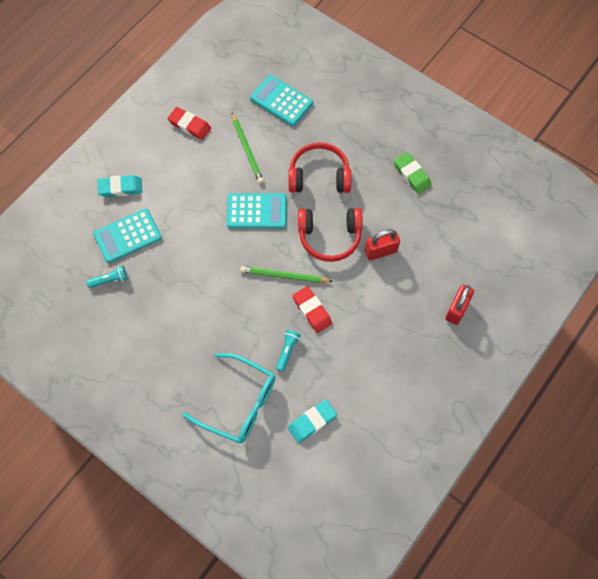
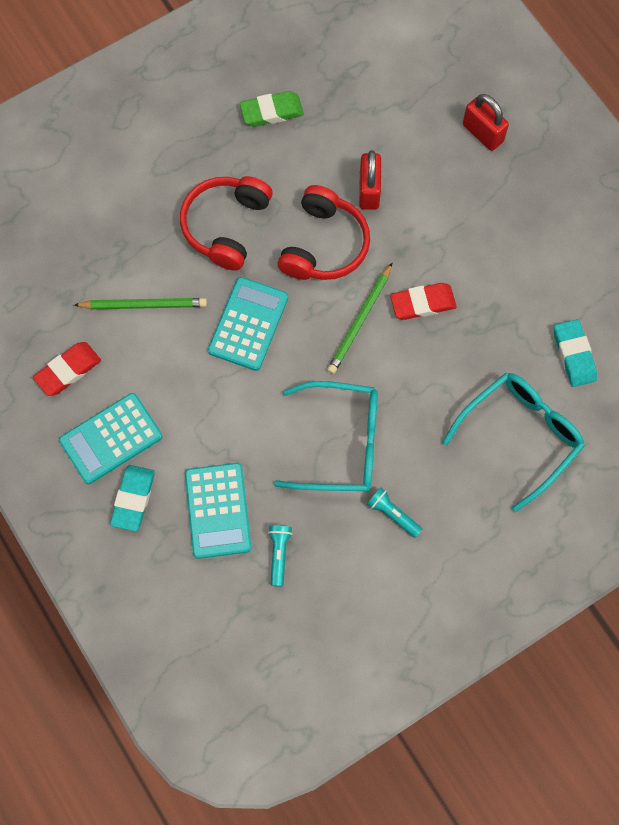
camera: 70 degrees left, 5 degrees up
turquoise calculator [250,75,313,126] -> turquoise calculator moved to [59,393,162,484]
turquoise flashlight [276,330,301,372] -> turquoise flashlight moved to [367,487,422,538]
none -> turquoise glasses [274,381,378,492]

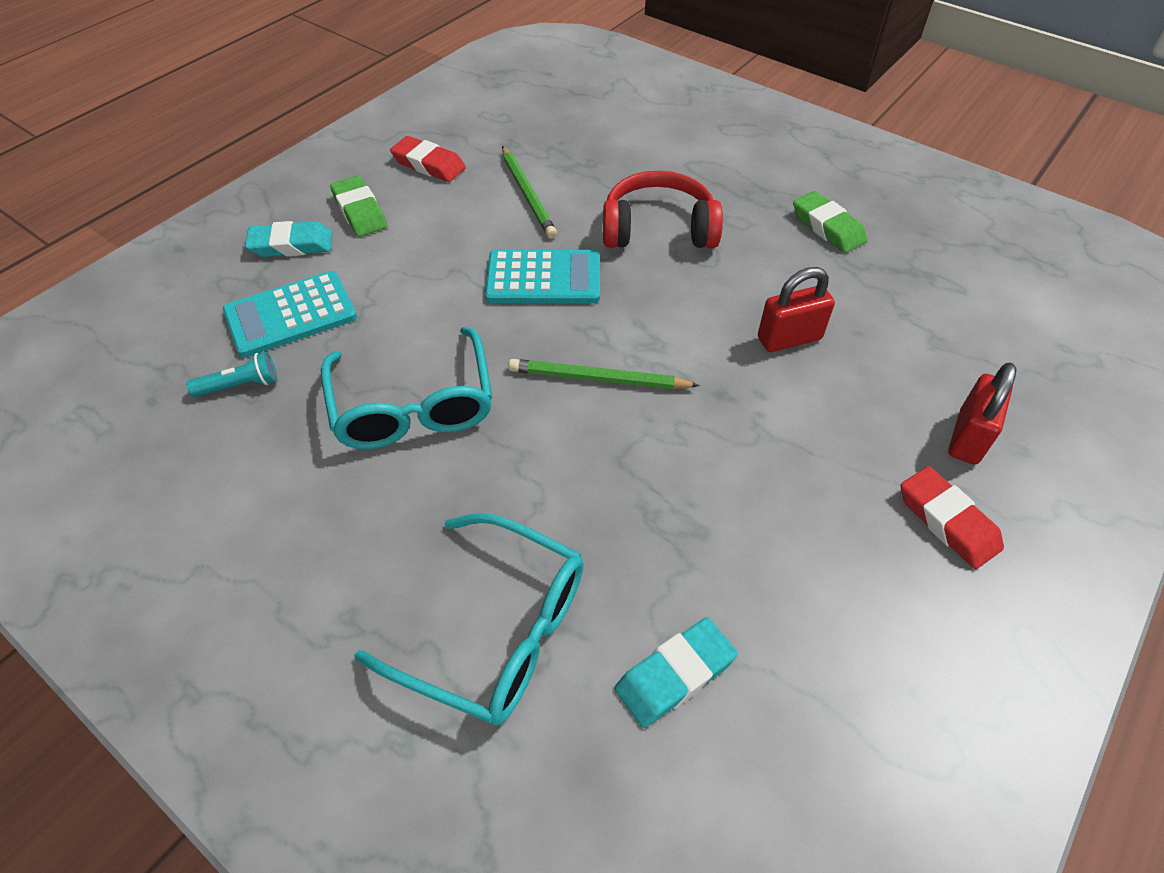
camera: 70 degrees right, 20 degrees down
turquoise calculator [59,393,162,484] -> green eraser [330,176,387,237]
red headphones [278,185,370,280] -> none
turquoise flashlight [367,487,422,538] -> none
red eraser [390,283,457,320] -> red eraser moved to [901,466,1004,569]

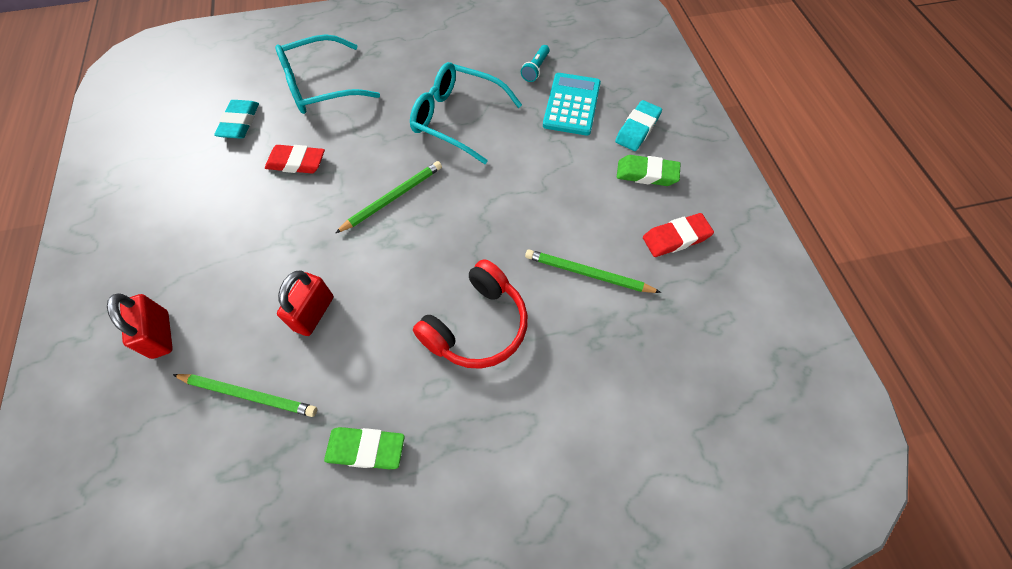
camera: 130 degrees right, 10 degrees up
turquoise calculator [485,249,600,303] -> none
red eraser [901,466,1004,569] -> red eraser moved to [265,145,325,174]
none -> green pencil [173,374,317,417]

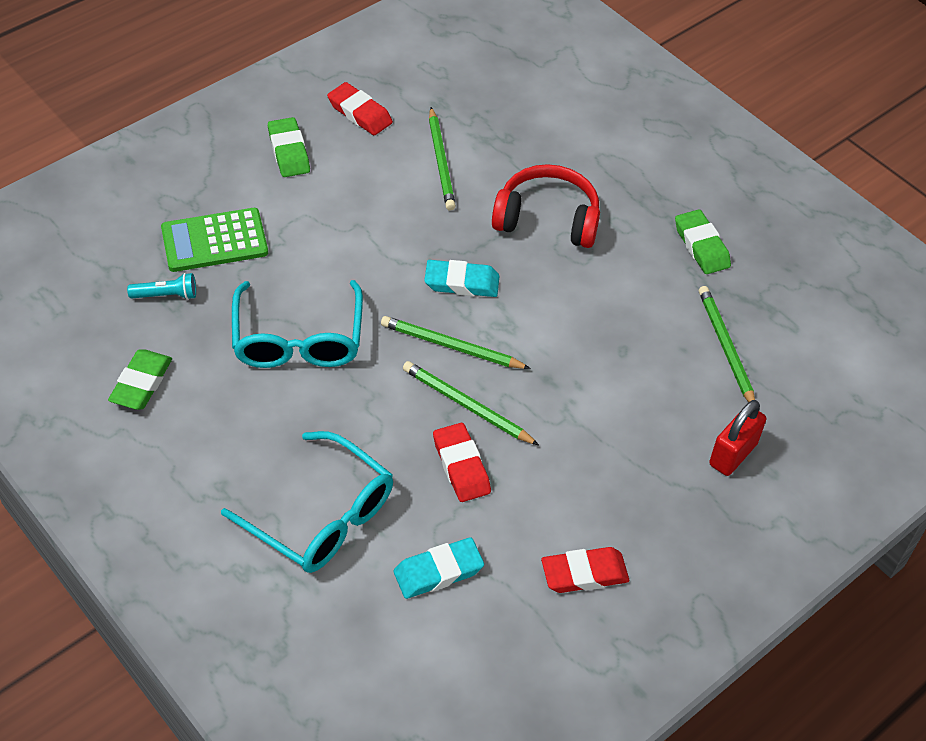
camera: 120 degrees left, 10 degrees down
red padlock [277,270,333,336] -> none
turquoise calculator [543,73,601,135] -> green calculator [161,208,268,272]
turquoise eraser [615,100,662,151] -> turquoise eraser moved to [424,260,500,297]
none -> green eraser [108,349,172,410]
none -> green pencil [403,361,539,445]
none -> red eraser [541,547,629,593]

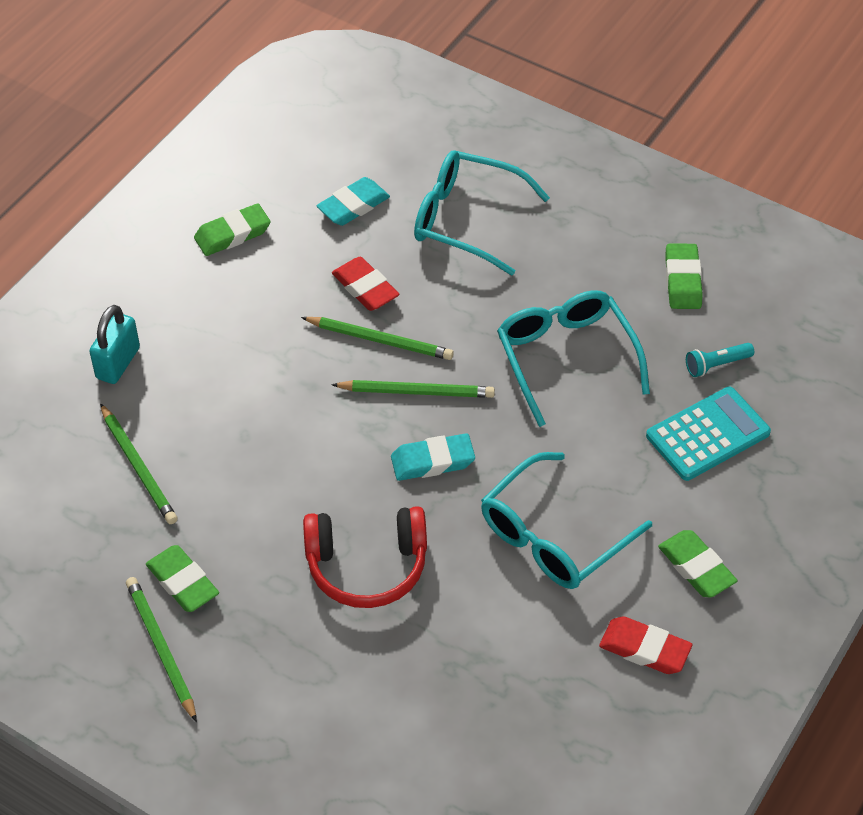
camera: 165 degrees right, 0 degrees up
green calculator [161,208,268,272] -> turquoise calculator [646,387,771,481]
green pencil [429,107,456,211] -> green pencil moved to [126,577,197,722]
red eraser [541,547,629,593] -> green eraser [194,203,271,256]
red padlock [709,400,766,476] -> turquoise padlock [89,305,140,384]
none -> turquoise glasses [481,452,652,589]

